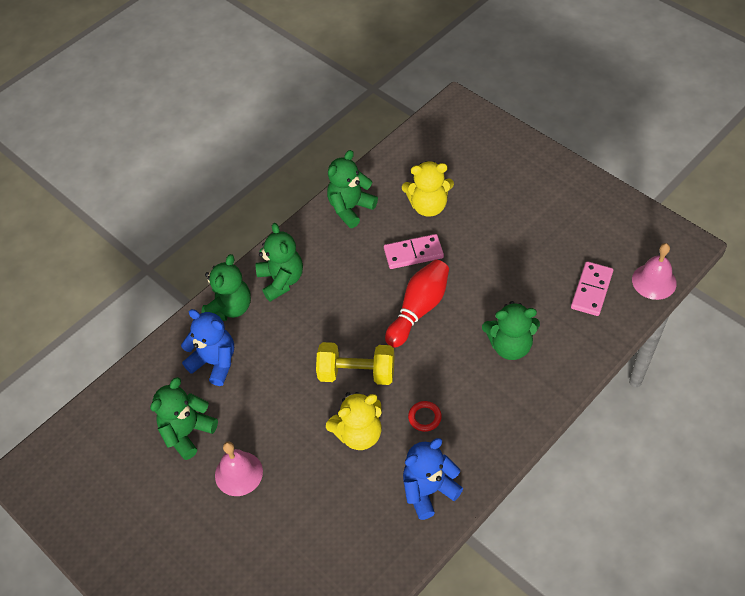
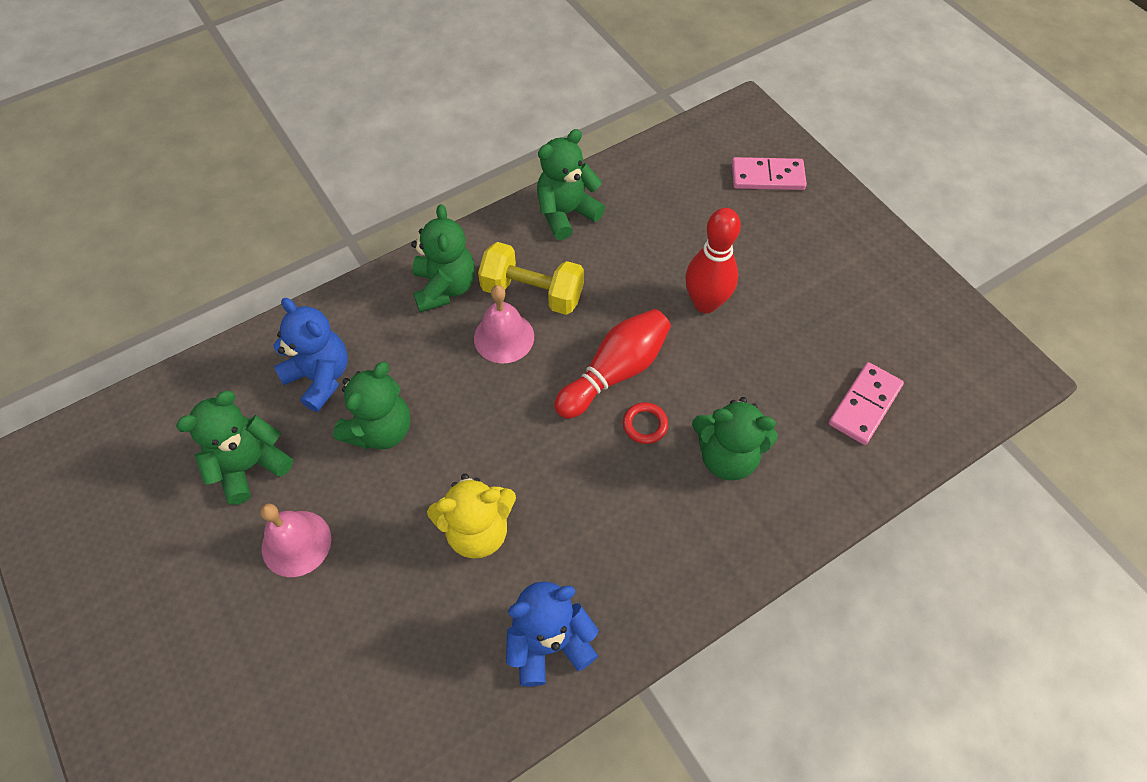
camera: 10 degrees right, 5 degrees up
green teddy bear [202,254,251,321] -> green teddy bear moved to [333,362,411,449]
yellow dumbbell [316,342,395,385] -> yellow dumbbell moved to [478,242,584,315]
pink domino [384,234,444,269] -> pink domino moved to [732,157,807,190]
yellow teddy bear [402,161,454,217] -> none
red ring [408,401,442,432] -> red ring moved to [623,402,668,444]
pink bell [632,243,677,300] -> pink bell moved to [474,285,534,363]
none -> red bowling pin [685,208,741,313]

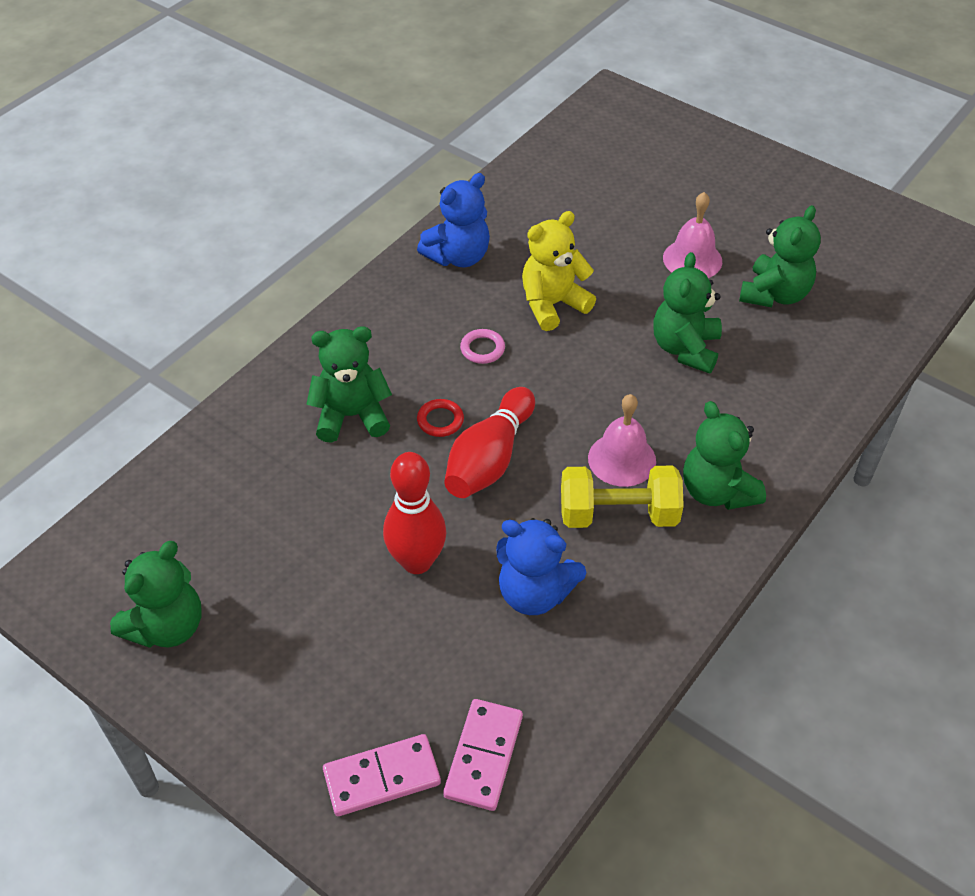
camera: 160 degrees right, 10 degrees down
blue teddy bear [273,298,348,412] -> blue teddy bear moved to [496,518,587,615]
green teddy bear [537,129,605,240] -> green teddy bear moved to [110,541,201,648]
pink domino [829,362,904,445] -> pink domino moved to [443,699,523,811]
none -> pink ring [460,329,505,364]

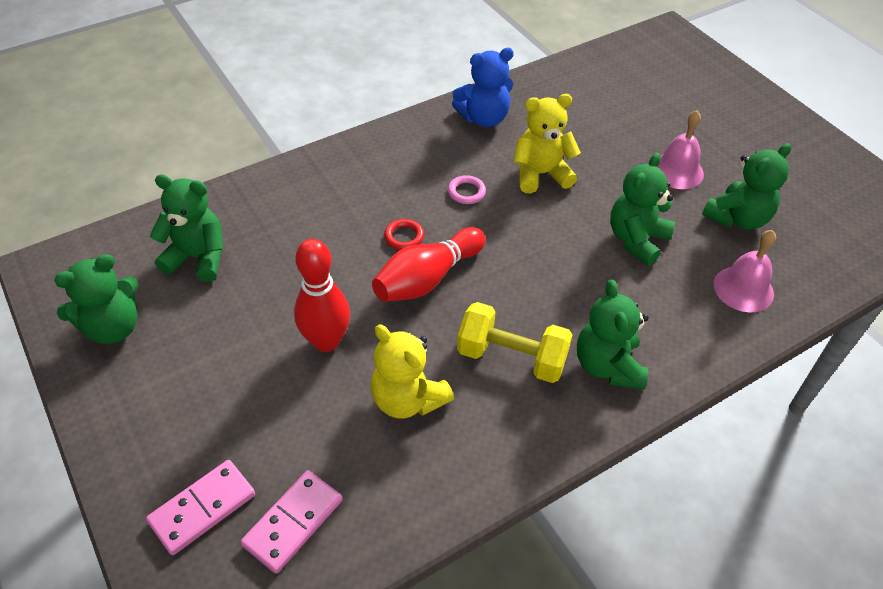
camera: 20 degrees right, 0 degrees up
green teddy bear [306,326,392,443] -> green teddy bear moved to [150,174,223,282]
pink domino [323,734,441,816] -> pink domino turned 45 degrees counterclockwise [146,460,255,555]
blue teddy bear [496,518,587,615] -> yellow teddy bear [371,324,454,419]
pink bell [588,394,656,487] -> pink bell moved to [714,230,776,312]

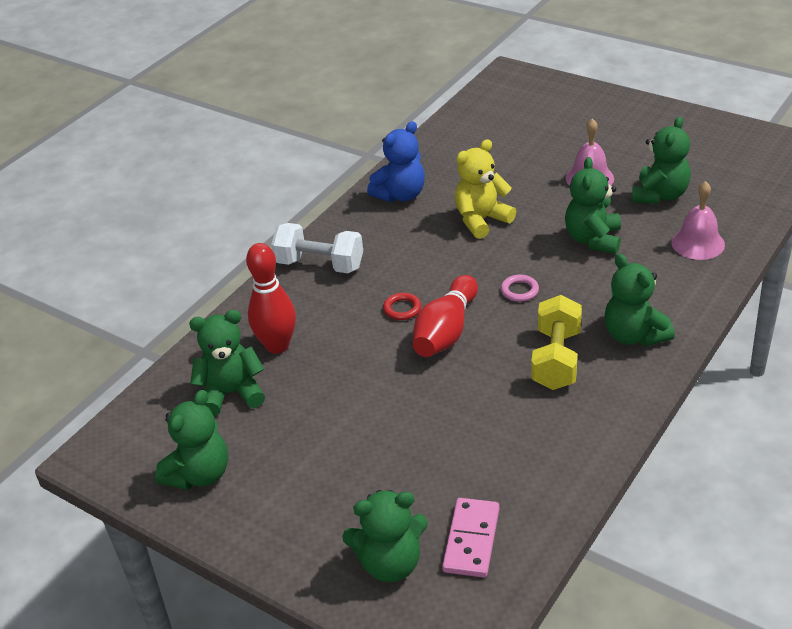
camera: 20 degrees left, 10 degrees down
pink domino [146,460,255,555] -> green teddy bear [342,490,428,582]
red bowling pin [294,239,350,352] -> red bowling pin moved to [246,243,296,354]
yellow teddy bear [371,324,454,419] -> none
pink ring [448,175,486,204] -> pink ring moved to [501,275,539,302]
yellow dumbbell [457,302,572,383] -> yellow dumbbell turned 75 degrees counterclockwise [531,295,582,390]
none -> white dumbbell [271,223,363,273]

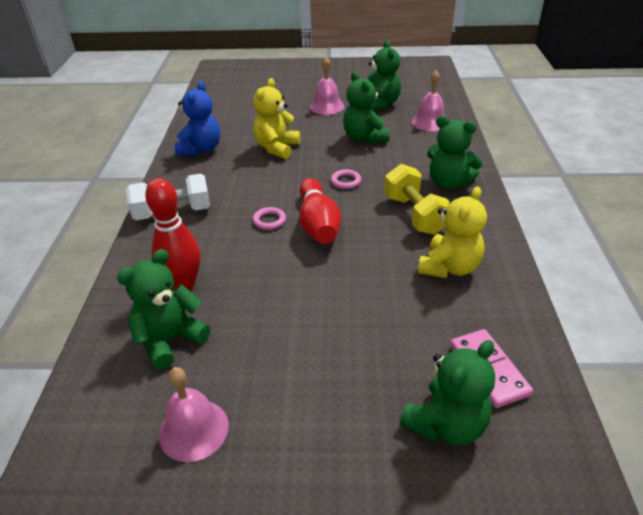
camera: 35 degrees left, 0 degrees up
green teddy bear [155,390,228,490] -> pink bell [159,367,229,462]
red ring [383,293,421,320] -> pink ring [253,207,286,230]
none -> yellow teddy bear [418,186,487,278]

